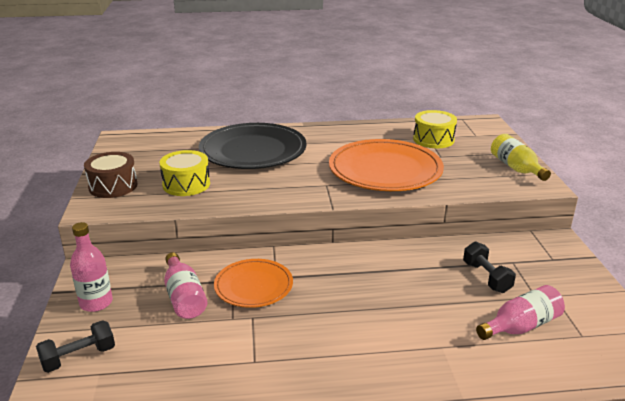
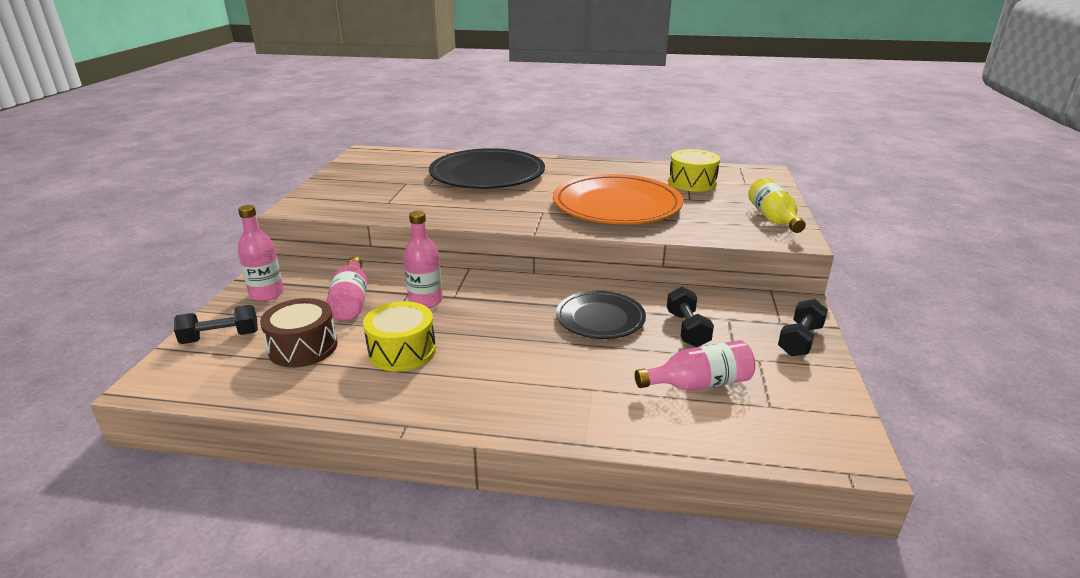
camera: 15 degrees right, 0 degrees up
brown drum [84,152,138,198] -> brown drum moved to [260,298,337,368]
yellow drum [159,150,210,196] -> yellow drum moved to [363,301,436,372]
orange plate [214,259,293,308] -> pink bottle [404,211,443,308]
none -> black plate [556,291,646,339]
none -> black dumbbell [778,299,828,356]

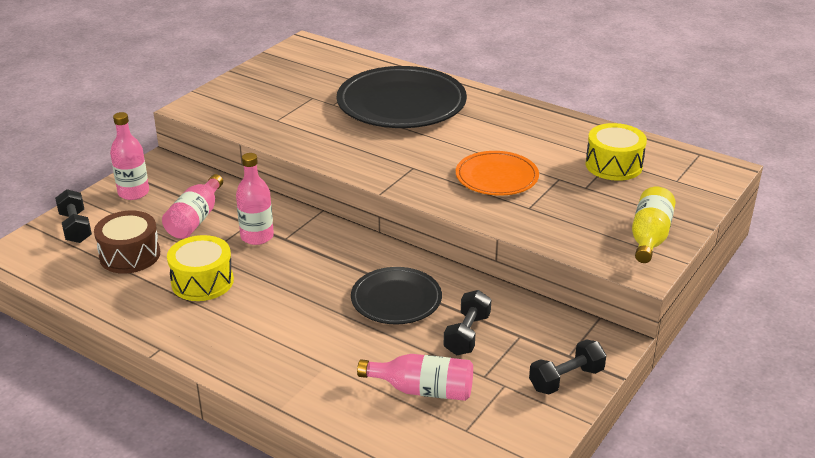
camera: 25 degrees right, 5 degrees up
black dumbbell [174,305,258,344] -> black dumbbell turned 60 degrees clockwise [55,189,92,243]
orange plate [553,174,683,224] -> orange plate [456,151,539,196], size x0.57

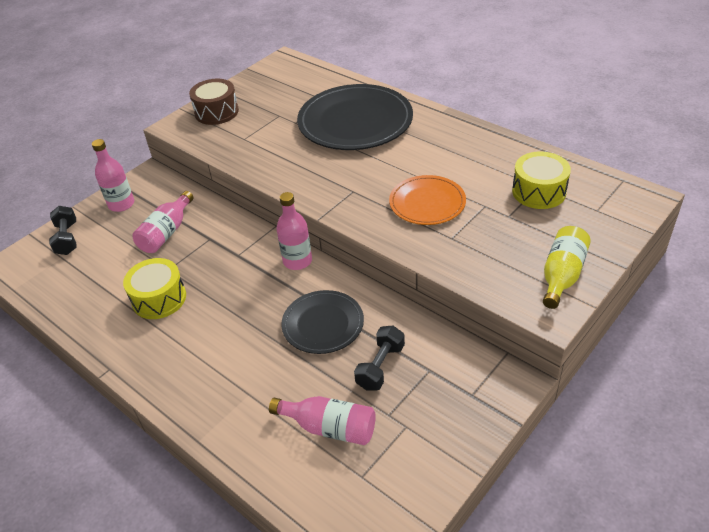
camera: 10 degrees right, 10 degrees up
brown drum [94,211,160,274] -> brown drum moved to [189,79,239,125]
pink bottle [236,153,274,245] -> pink bottle moved to [276,192,312,270]
black dumbbell [529,339,606,395] -> none

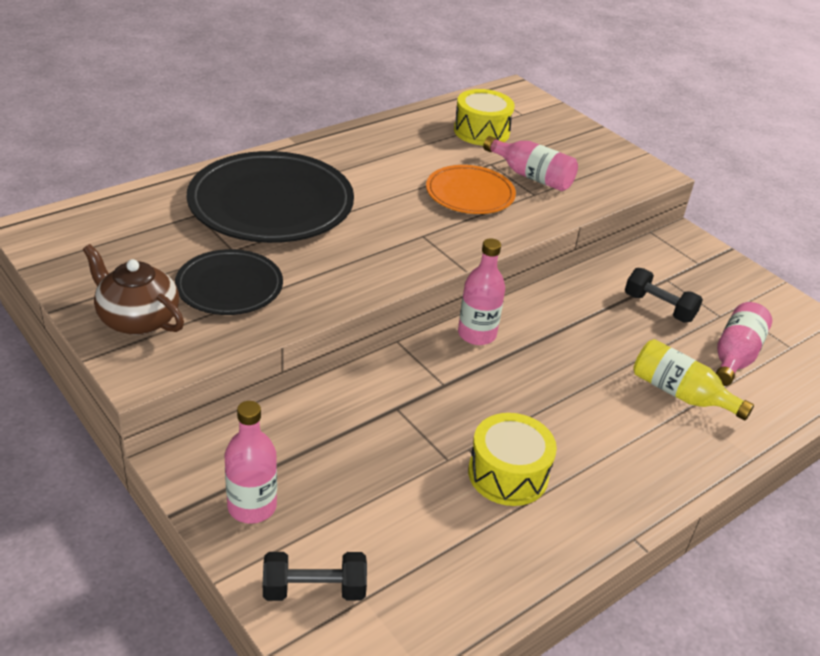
camera: 85 degrees left, 5 degrees down
pink bottle [132,191,194,253] -> pink bottle moved to [483,136,578,191]
brown drum [189,79,239,125] -> brown teapot [83,244,184,335]
black plate [281,290,364,354] -> black plate moved to [175,249,283,315]
yellow bottle [543,226,591,309] -> yellow bottle moved to [633,339,754,421]

